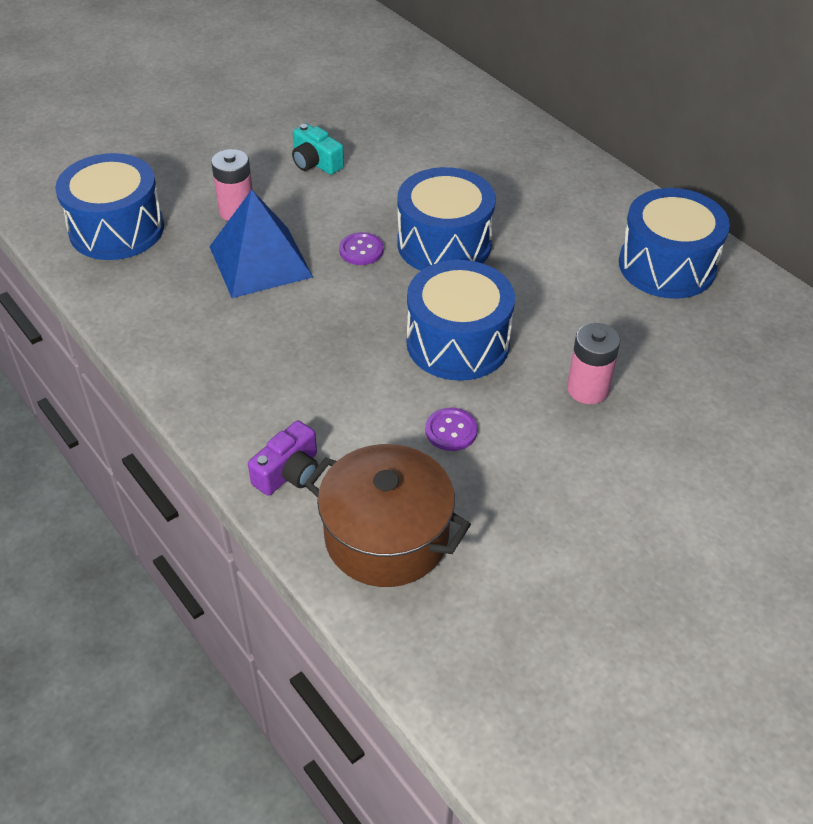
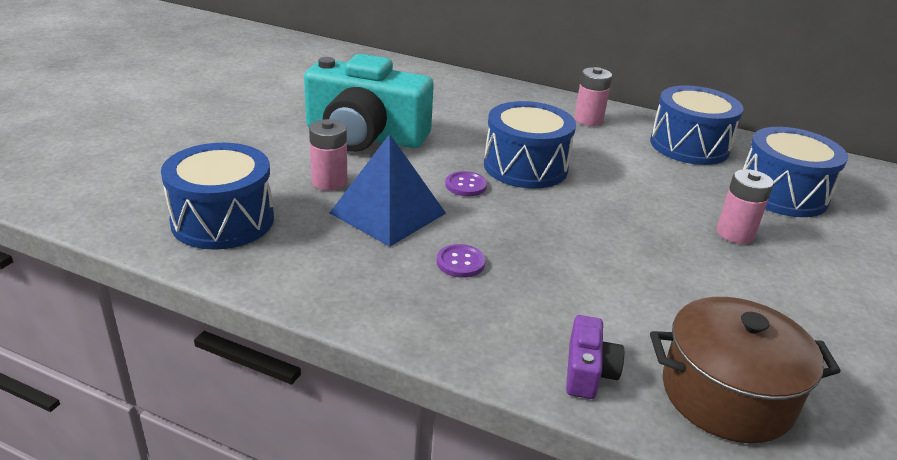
camera: 30 degrees left, 15 degrees down
turquoise camera [292,123,344,175] -> turquoise camera [304,54,434,152], size x2.38
blue drum [406,260,515,381] -> blue drum moved to [743,127,848,217]
purple button [425,408,478,451] -> purple button moved to [437,244,486,278]
none -> pink battery [574,67,612,126]

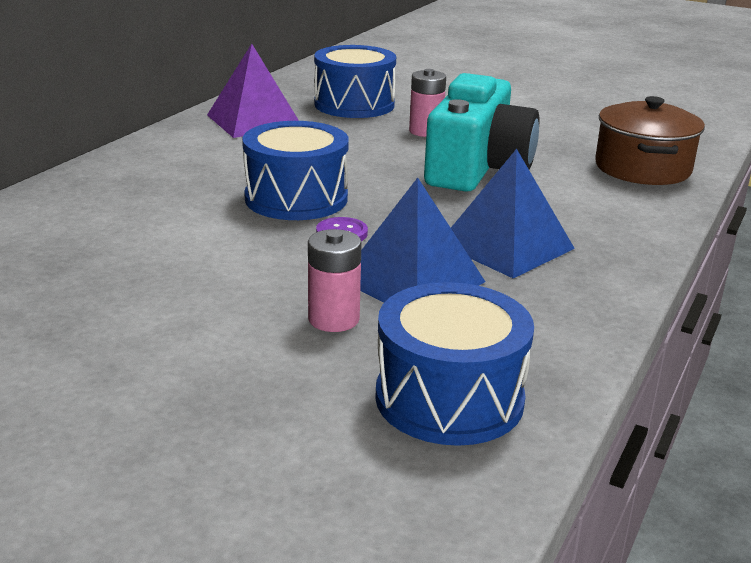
camera: 85 degrees left, 5 degrees down
turquoise camera [304,54,434,152] -> turquoise camera moved to [424,73,539,192]
purple button [437,244,486,278] -> blue pyramid [451,149,575,278]
purple camera [566,315,624,399] -> none
pink battery [574,67,612,126] -> none
blue drum [650,85,744,165] -> purple pyramid [207,44,299,138]

